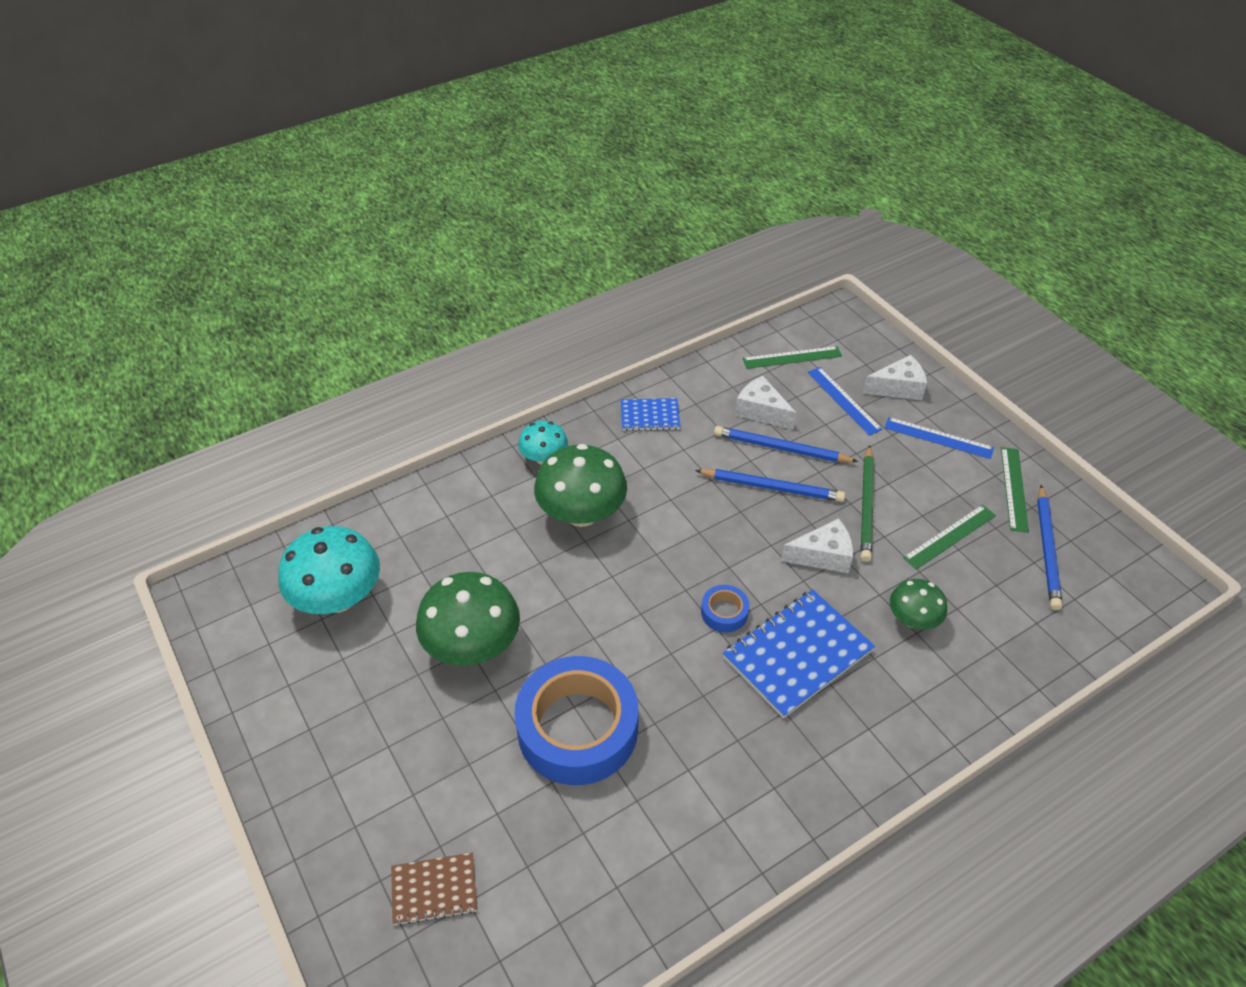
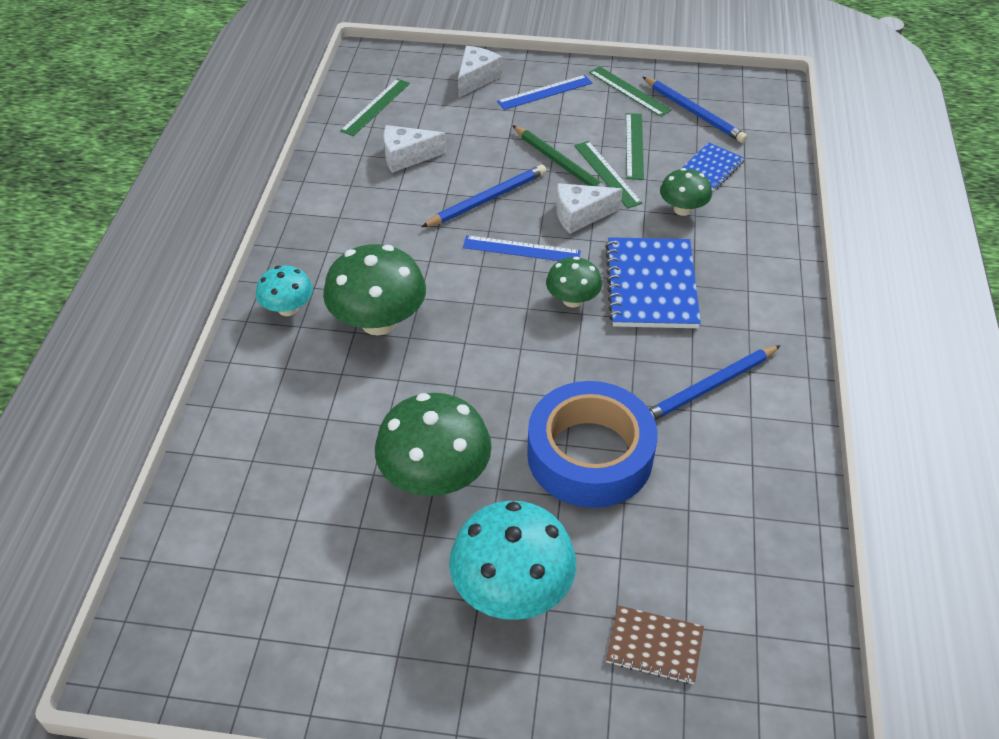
camera: 50 degrees left, 0 degrees up
turquoise mushroom [278,526,380,614] -> turquoise mushroom moved to [449,501,576,620]
brown notebook [391,853,477,926] -> brown notebook turned 75 degrees clockwise [606,605,704,684]
blue notebook [621,398,680,431] -> blue notebook moved to [682,142,745,191]
blue tape [701,585,749,633] -> green mushroom [546,256,602,308]
blue pencil [714,426,858,462] -> blue pencil moved to [649,345,781,420]
white cheese [781,518,853,573] -> white cheese turned 135 degrees counterclockwise [557,183,623,234]
blue ruler [807,367,883,436] -> blue ruler moved to [463,235,581,261]
none -> green ruler [574,141,642,209]

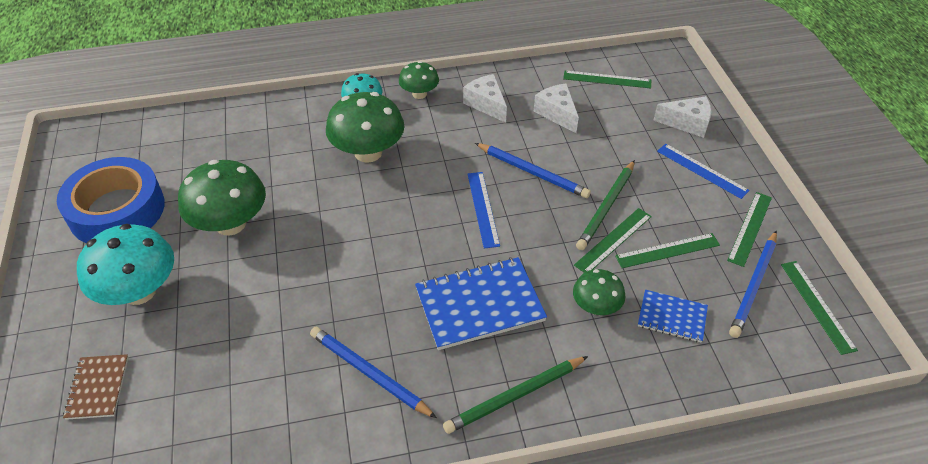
camera: 70 degrees right, 0 degrees up
blue tape [527,381,657,508] -> blue tape moved to [57,157,165,243]
green mushroom [546,256,602,308] -> green mushroom moved to [399,61,439,99]
white cheese [557,183,623,234] -> white cheese moved to [463,74,507,123]
none -> green pencil [443,356,588,434]
none -> green ruler [781,261,858,355]

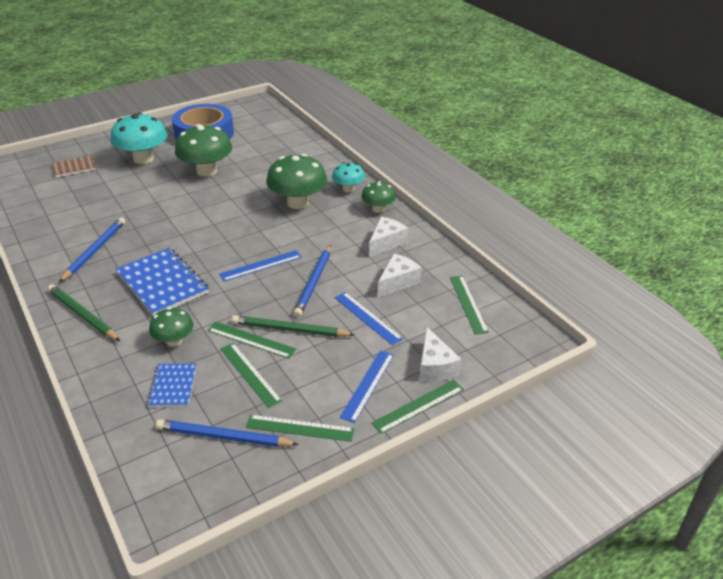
camera: 70 degrees right, 10 degrees down
green ruler [781,261,858,355] -> green ruler moved to [371,380,464,434]
none -> blue ruler [334,292,403,345]

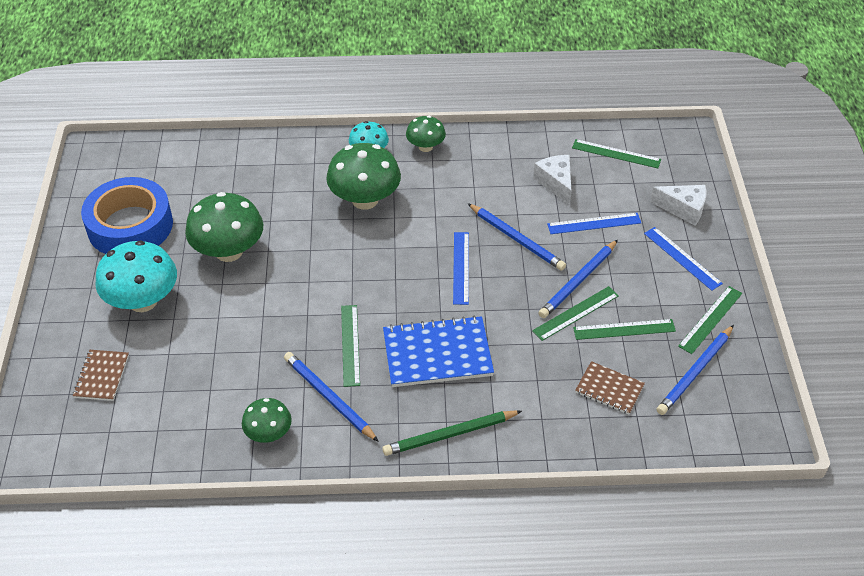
camera: 60 degrees left, 10 degrees up
blue notebook [147,363,197,407] -> brown notebook [575,361,645,414]
green mushroom [149,307,194,347] -> green mushroom moved to [242,398,292,443]
green pencil [232,315,355,337] -> blue pencil [538,240,618,318]
white cheese [369,217,408,257] -> none
green ruler [371,380,464,434] -> green ruler moved to [341,305,360,387]

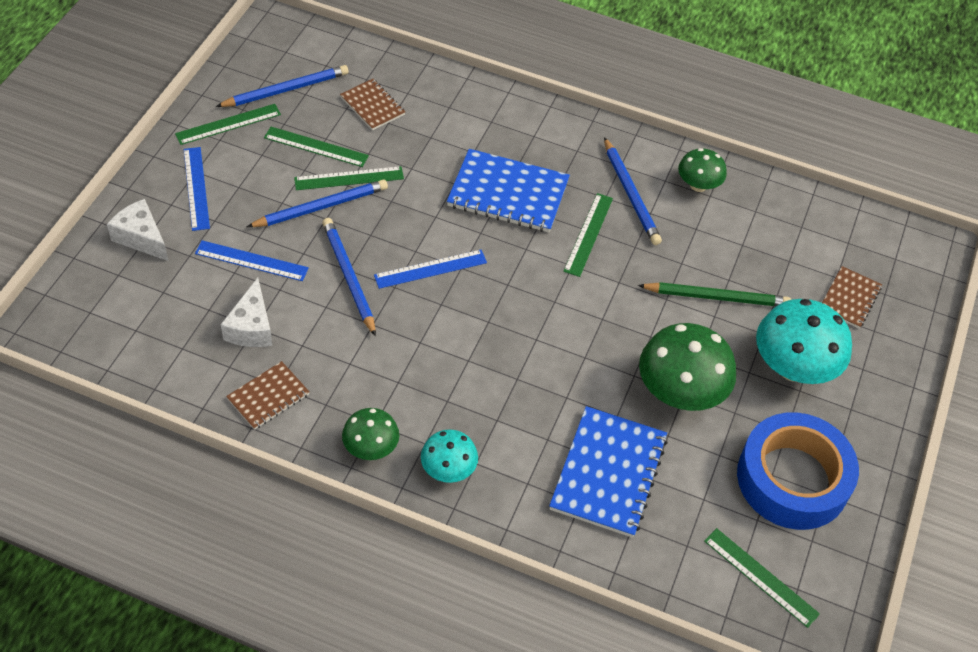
camera: 160 degrees left, 5 degrees up
green mushroom [326,143,401,210] -> none
green pencil [382,410,522,456] -> green pencil moved to [638,282,791,306]
blue ruler [453,232,469,305] -> blue ruler turned 45 degrees clockwise [374,250,487,289]
green ruler [572,139,661,168] -> green ruler moved to [704,528,820,628]
none -> brown notebook [226,361,309,430]
none -> blue notebook [549,406,668,538]

